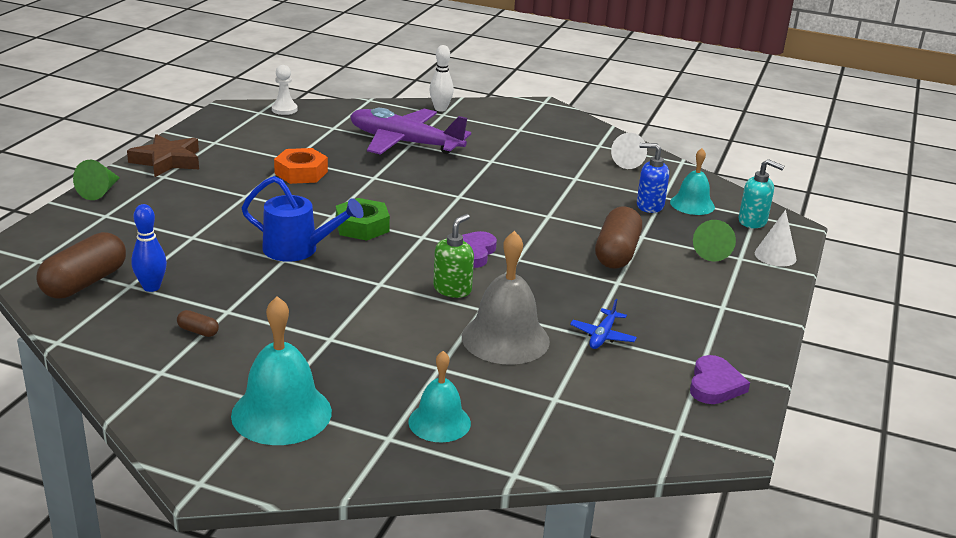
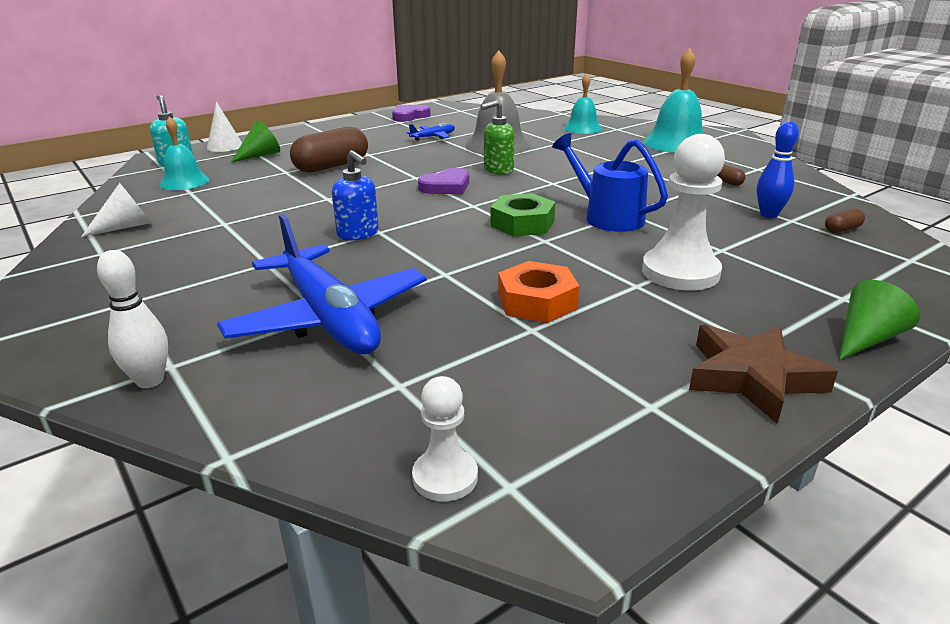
camera: 145 degrees left, 0 degrees up
brown capsule [36,232,126,299] -> brown capsule [825,209,865,233], size x0.44
purple plane [350,108,471,155] -> blue plane [217,214,427,354]
blue soap dispenser [637,143,669,213] -> blue soap dispenser moved to [332,150,379,241]
none -> white pawn [642,134,725,290]

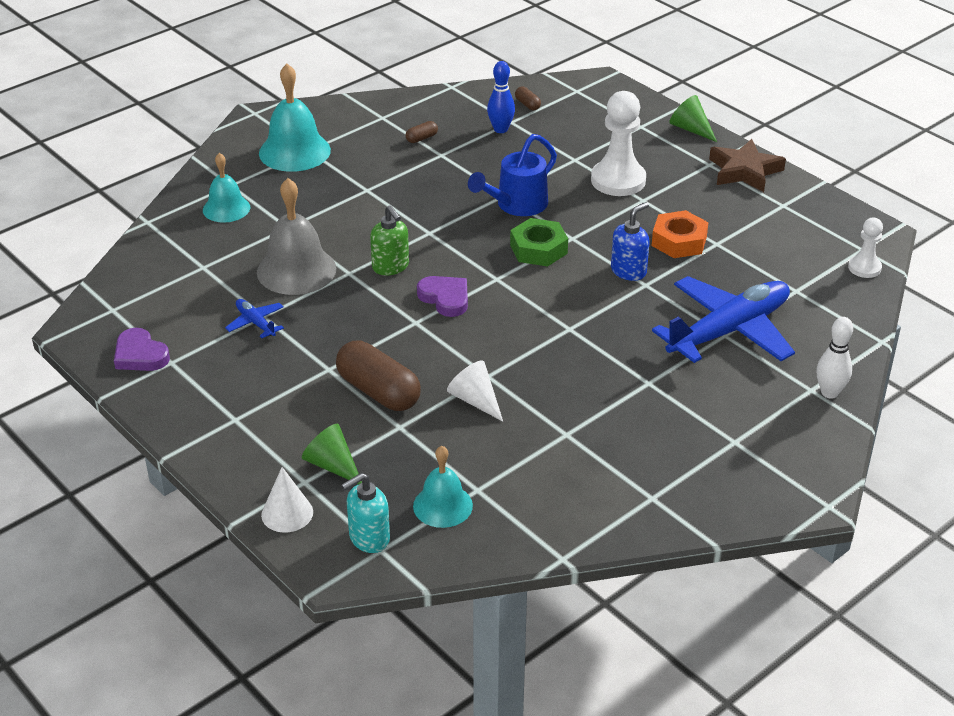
camera: 95 degrees left, 10 degrees up
white cone [81,183,151,237] -> white cone moved to [447,361,503,422]
blue soap dispenser [332,150,379,241] -> blue soap dispenser moved to [611,202,650,281]

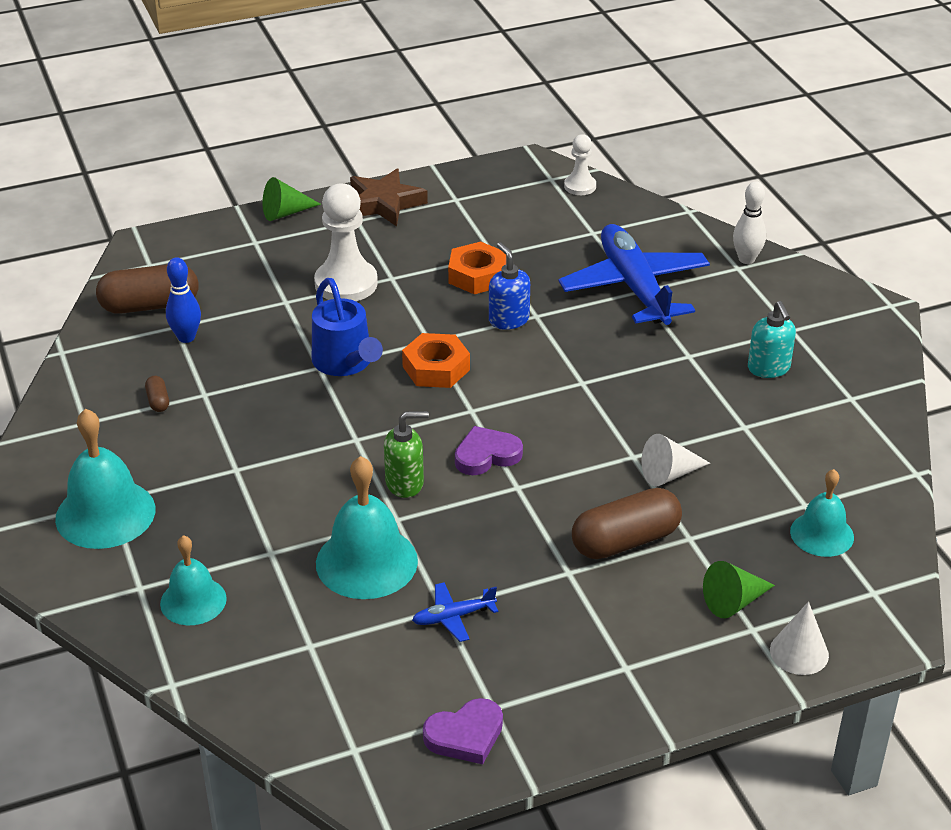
camera: 70 degrees left, 0 degrees up
grey bell [257,178,336,295] -> turquoise bell [316,456,418,599]
turquoise soap dispenser [341,473,390,553] -> turquoise soap dispenser moved to [748,301,796,378]
green nut [510,218,568,266] -> orange nut [402,333,470,388]
brown capsule [515,86,541,110] -> brown capsule [96,264,199,314], size x2.30

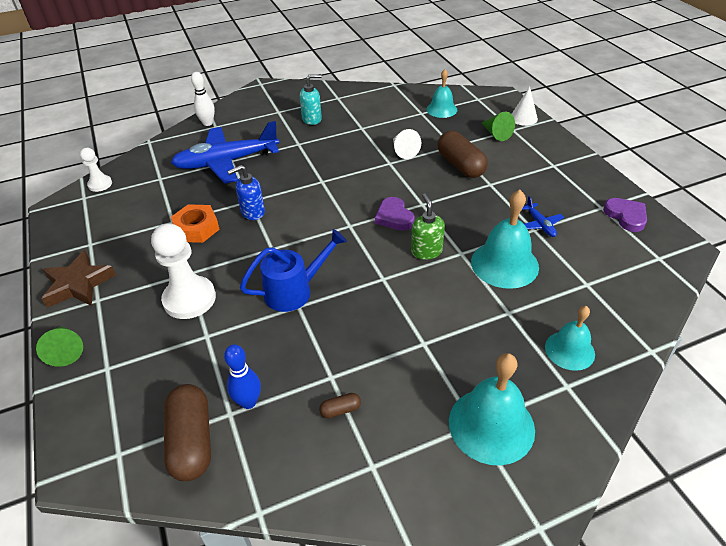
camera: 90 degrees left, 5 degrees up
orange nut [402,333,470,388] -> none

